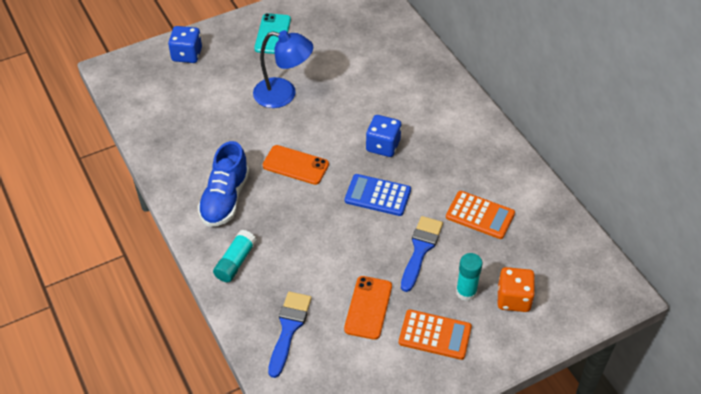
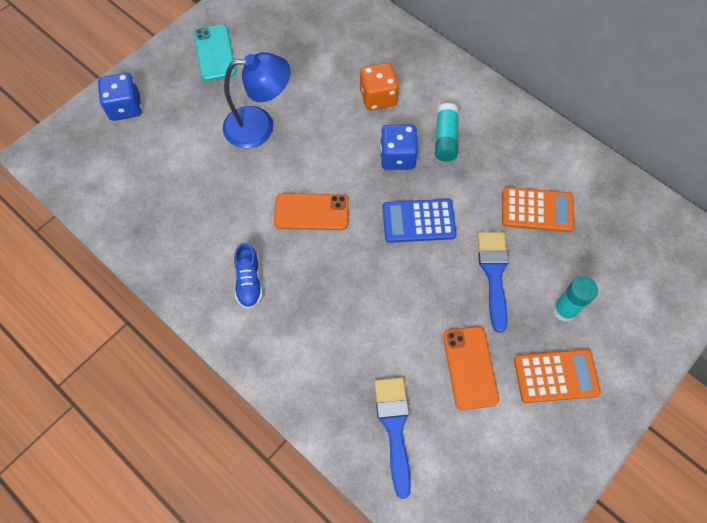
camera: 20 degrees left, 15 degrees up
blue shoe [198,141,249,227] -> blue shoe [234,243,263,309], size x0.59
turquoise glue stick [213,230,257,282] -> turquoise glue stick moved to [435,103,459,162]
orange dice [498,267,535,312] -> orange dice moved to [360,63,399,111]

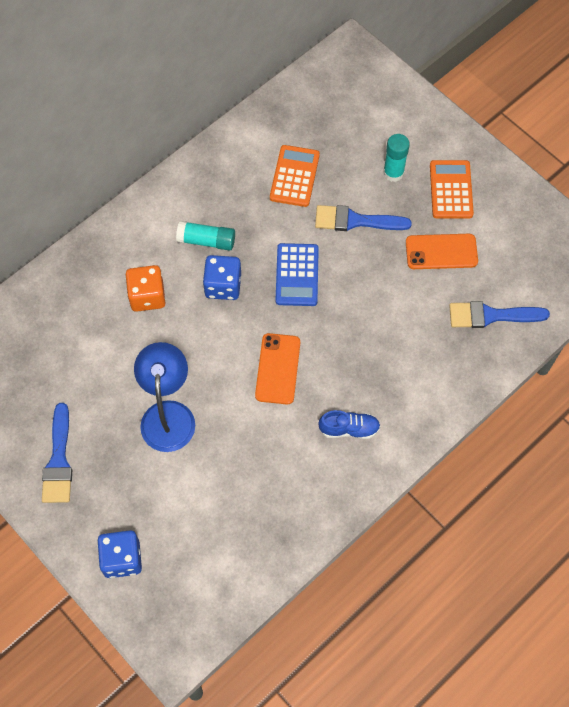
camera: 85 degrees left, 0 degrees up
turquoise phone [194,25,236,81] -> blue brush [42,403,72,503]

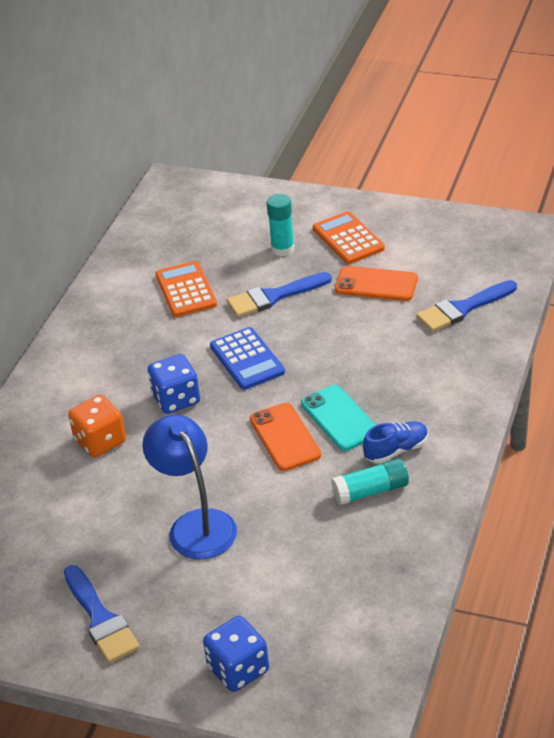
camera: 25 degrees left, 25 degrees down
turquoise glue stick [176,221,235,251] -> turquoise glue stick moved to [331,458,409,505]
orange phone [406,234,478,269] -> orange phone turned 45 degrees clockwise [335,266,418,301]
none -> turquoise phone [301,385,376,451]

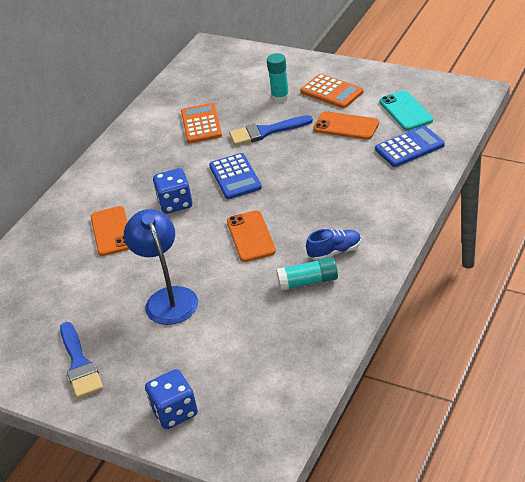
camera: 10 degrees right, 0 degrees up
orange dice [68,395,126,458] -> orange phone [91,206,129,256]
turquoise phone [301,385,376,451] -> turquoise phone moved to [379,90,433,131]
orange calculator [313,211,385,264] -> orange calculator turned 150 degrees clockwise [300,74,363,108]
blue brush [416,280,517,332] -> blue calculator [375,126,445,167]

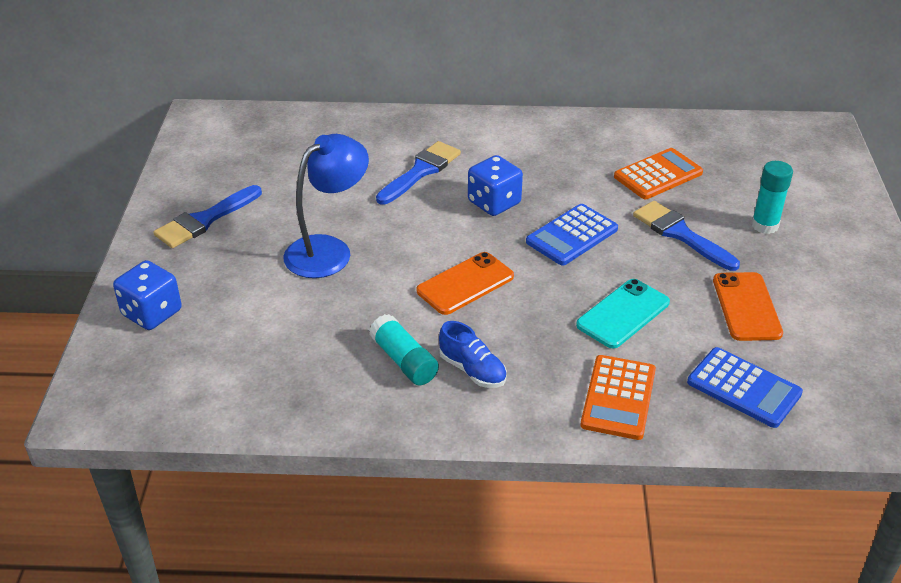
camera: 60 degrees right, 0 degrees up
orange phone [91,206,129,256] -> blue brush [376,141,461,204]
orange calculator [300,74,363,108] -> orange calculator moved to [581,355,656,440]
turquoise phone [379,90,433,131] -> turquoise phone moved to [576,279,670,349]

